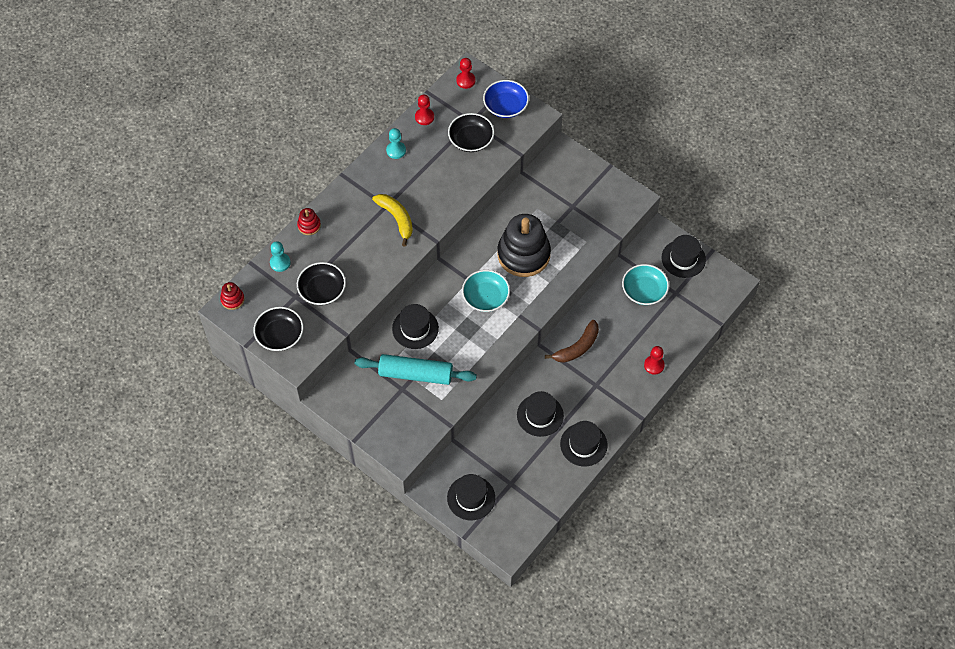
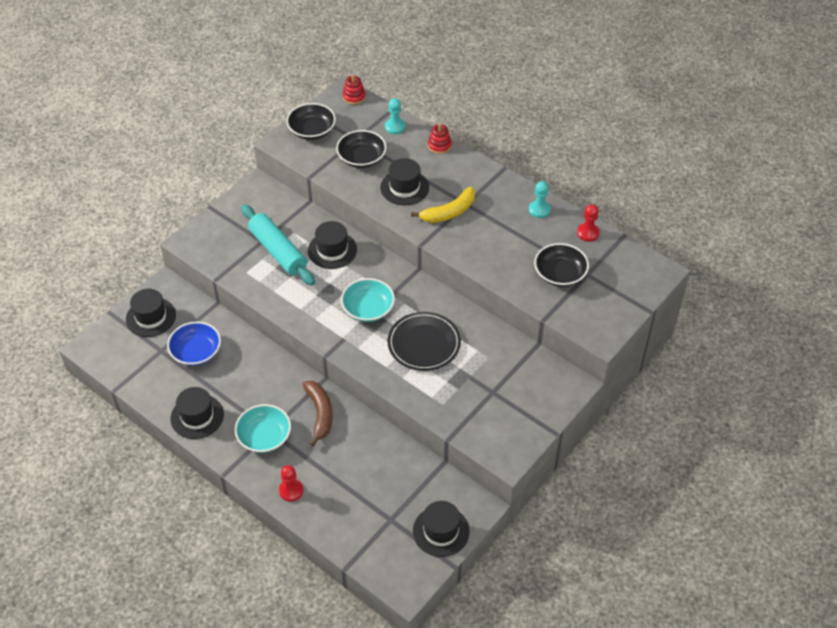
camera: 90 degrees right, 10 degrees down
turquoise rolling pin [355,354,477,385] -> turquoise rolling pin turned 45 degrees counterclockwise [241,204,315,285]
red pawn [456,58,475,89] -> none
blue bowl [483,80,529,118] -> blue bowl moved to [167,322,221,366]
black stacking toy [498,214,551,277] -> black plate [388,312,461,371]
black hat [517,391,564,437] -> black hat moved to [380,158,429,205]
brown banana [545,320,599,363] -> brown banana turned 150 degrees counterclockwise [303,381,333,446]
turquoise bowl [622,264,669,305] -> turquoise bowl moved to [235,404,291,453]

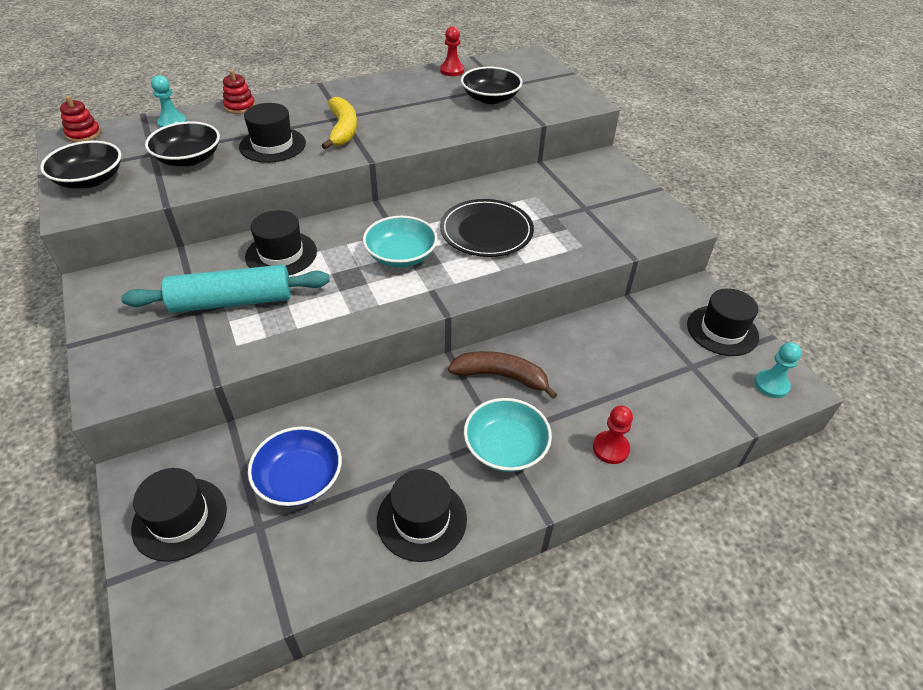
camera: 65 degrees left, 5 degrees down
turquoise pawn [529,181,551,218] -> turquoise pawn moved to [755,342,802,398]

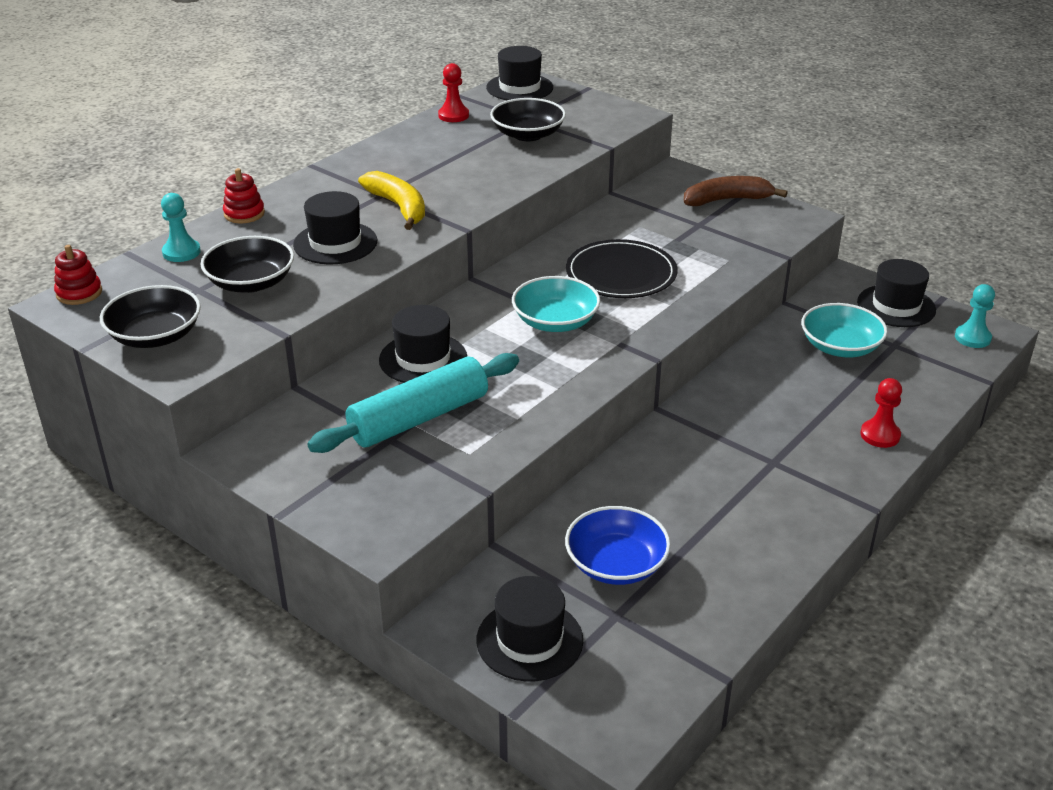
camera: 25 degrees left, 10 degrees down
black hat [377,469,467,562] -> black hat moved to [486,46,553,100]
brown banana [448,351,557,399] -> brown banana moved to [684,176,788,206]
turquoise bowl [464,398,552,472] -> turquoise bowl moved to [801,303,888,357]

